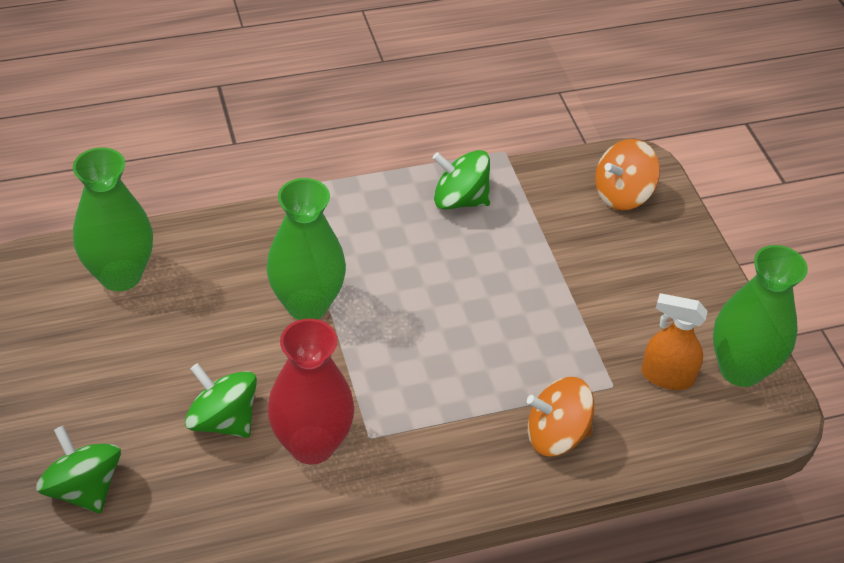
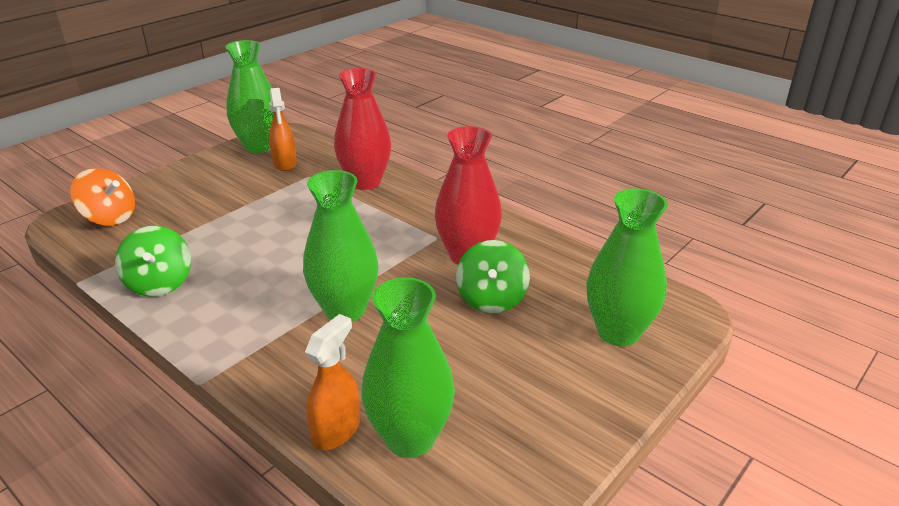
camera: 120 degrees left, 15 degrees down
green spinning top [36,426,121,513] -> green vase [587,188,668,346]
orange spinning top [527,377,594,457] -> red vase [334,68,391,190]
none -> orange spray bottle [305,314,360,450]

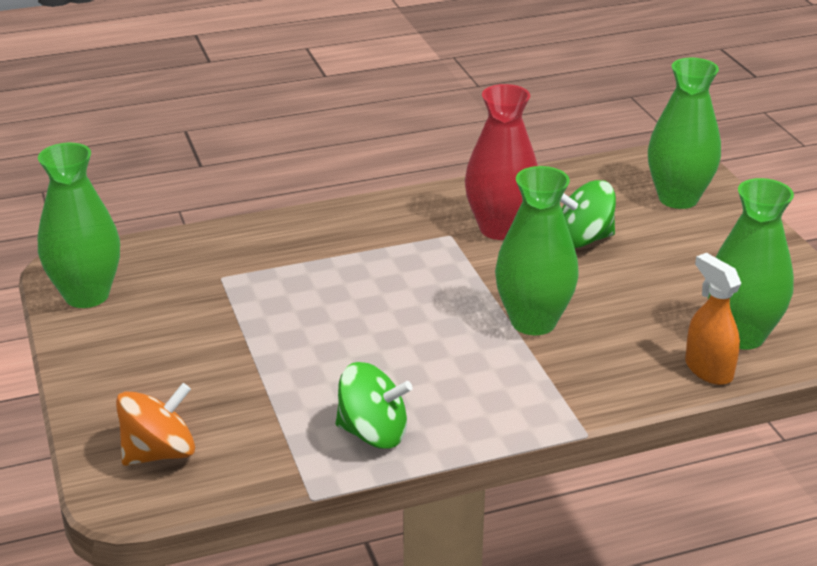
camera: 60 degrees left, 0 degrees up
orange spray bottle [269,88,297,171] -> none
red vase [334,68,391,190] -> none
green spinning top [456,240,530,313] -> green spinning top turned 135 degrees clockwise [560,180,616,248]

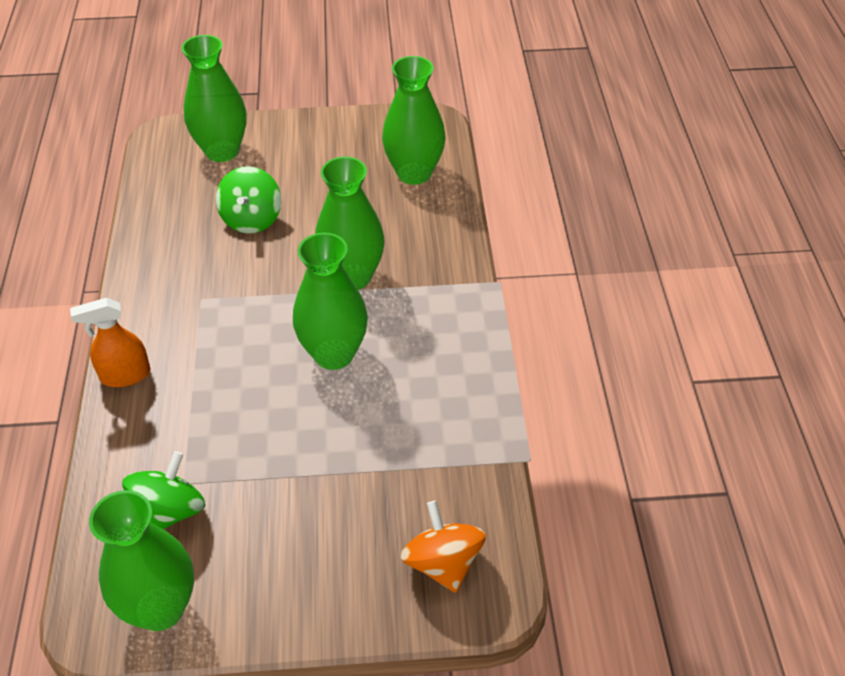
camera: 75 degrees left, 15 degrees up
green spinning top [336,362,413,449] -> green spinning top moved to [122,451,205,530]
red vase [465,84,538,240] -> none
orange spray bottle [685,253,741,385] -> orange spray bottle moved to [70,298,150,387]
none -> green vase [293,233,368,370]

